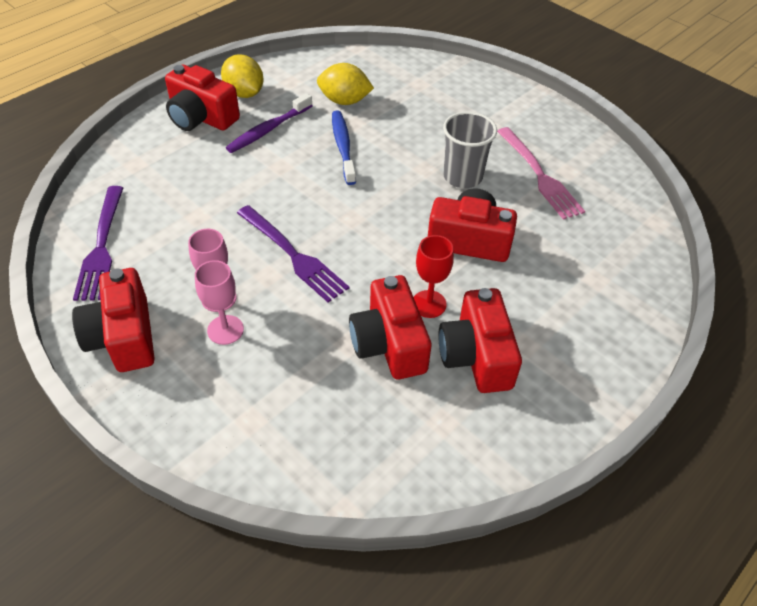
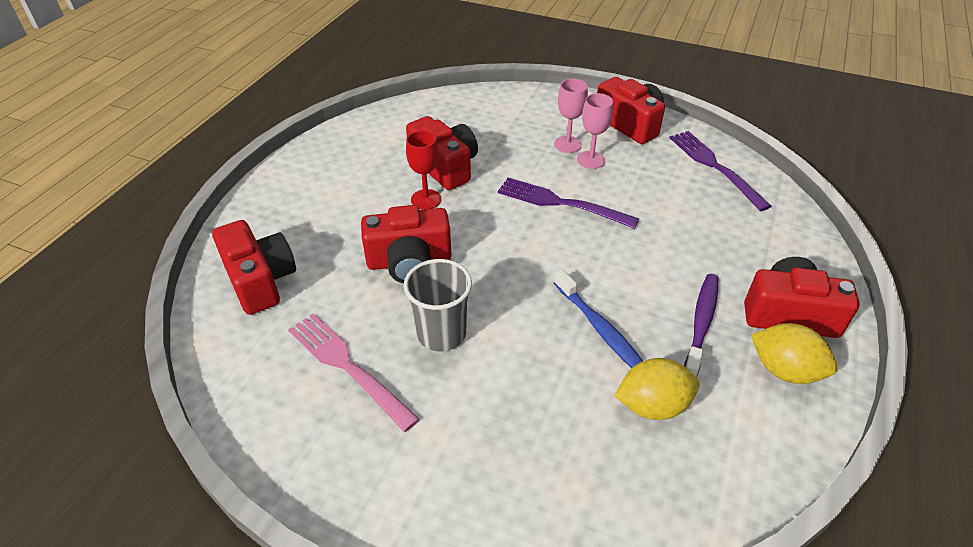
camera: 160 degrees right, 5 degrees down
red camera [438,288,522,393] -> red camera moved to [212,220,296,315]

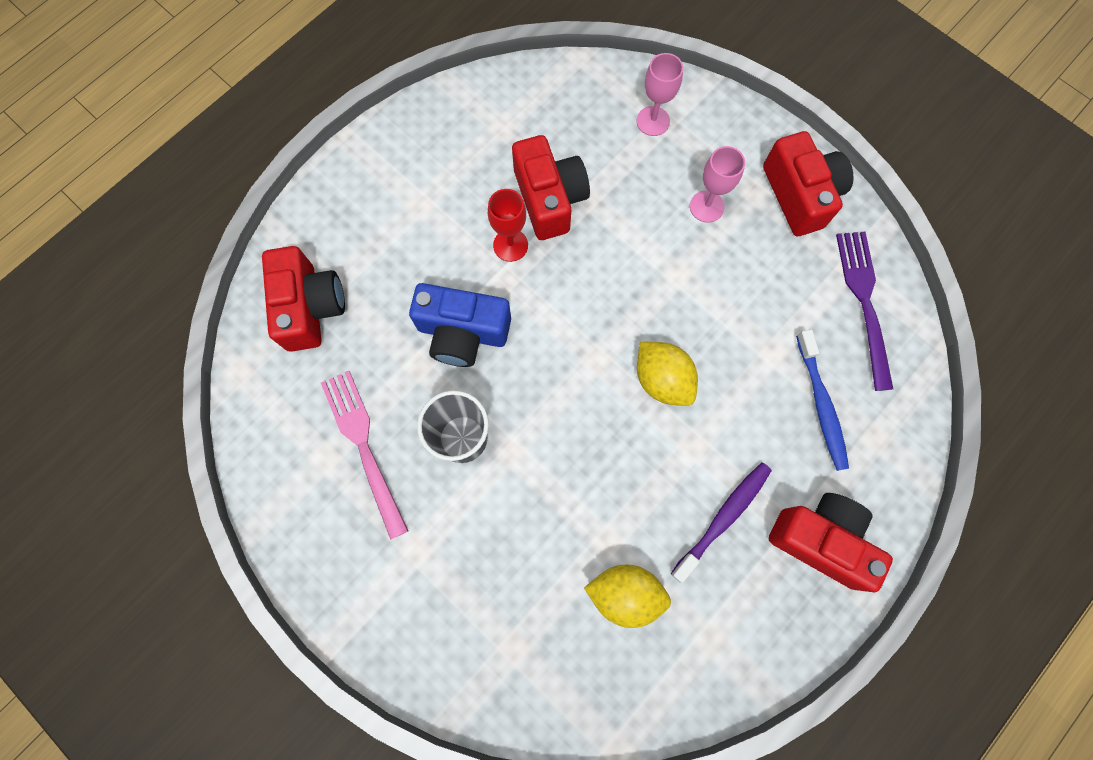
camera: 20 degrees right, 30 degrees up
red camera [361,205,451,283] -> blue camera [409,283,511,367]
purple fork [498,178,639,229] -> none
blue toothbrush [554,270,643,368] -> blue toothbrush moved to [796,329,849,471]
pink goblet [577,93,613,169] -> pink goblet moved to [636,53,683,136]
yellow lemon [751,323,838,384] -> yellow lemon moved to [637,342,698,406]

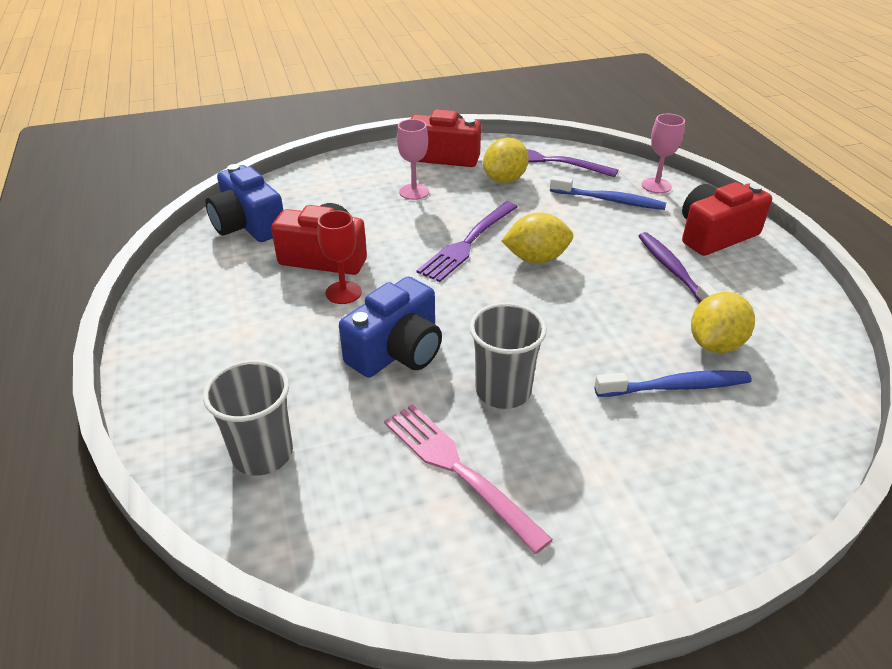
camera: 60 degrees left, 35 degrees down
red camera [262,246,345,352] -> grey cup [203,360,293,476]
pink fork [321,371,408,540] -> pink fork turned 45 degrees clockwise [384,404,553,554]
pink goblet [636,53,683,136] -> pink goblet moved to [642,114,685,193]
none -> blue camera [205,164,283,242]
none -> purple fork [417,202,518,282]
none -> yellow lemon [483,138,529,183]
none -> blue toothbrush [595,370,752,397]

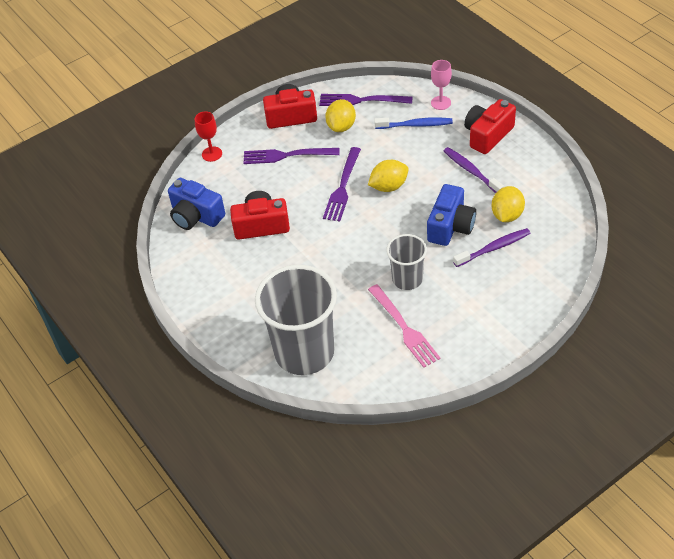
camera: 15 degrees left, 10 degrees up
grey cup [203,360,293,476] -> grey cup [255,265,337,375], size x1.88
red goblet [318,210,362,304] -> red goblet moved to [195,111,222,162]
blue camera [339,277,442,378] -> blue camera moved to [427,184,476,246]
pink fork [384,404,553,554] -> pink fork turned 150 degrees counterclockwise [368,284,441,368]
pink goblet [397,119,429,200] -> purple fork [243,148,340,164]
blue toothbrush [595,370,752,397] -> purple toothbrush [453,228,531,267]

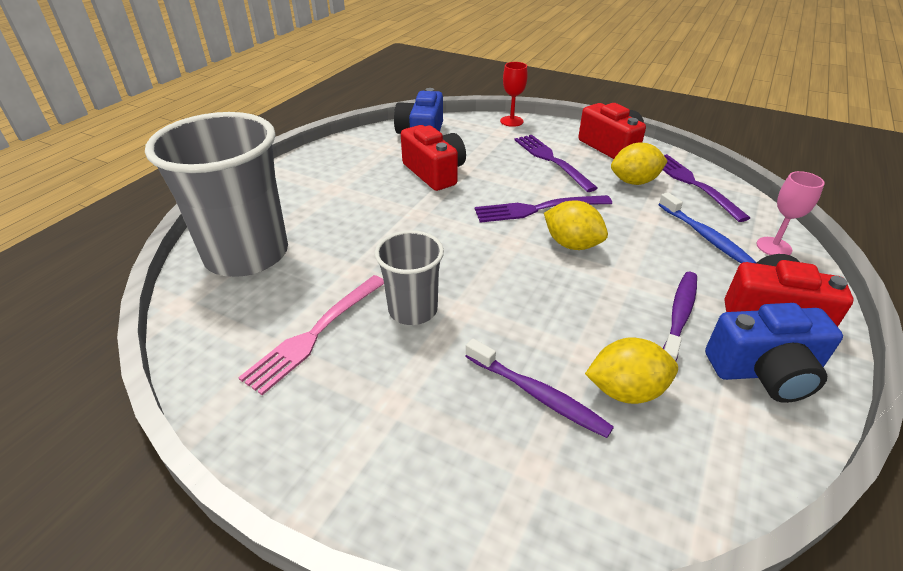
camera: 60 degrees right, 10 degrees down
blue camera [427,184,476,246] -> blue camera moved to [705,303,843,403]

